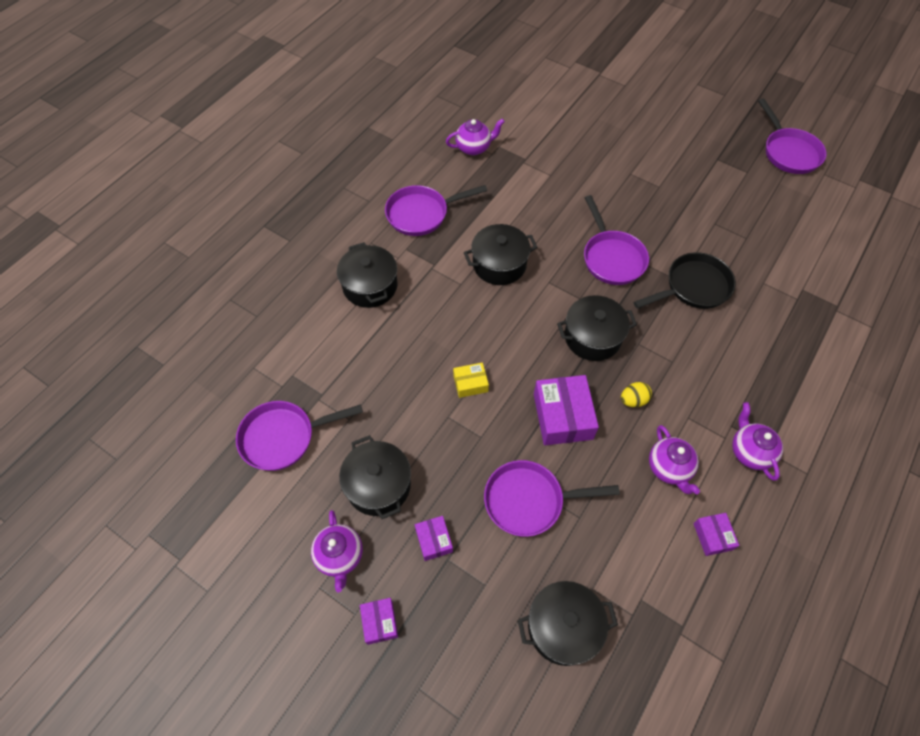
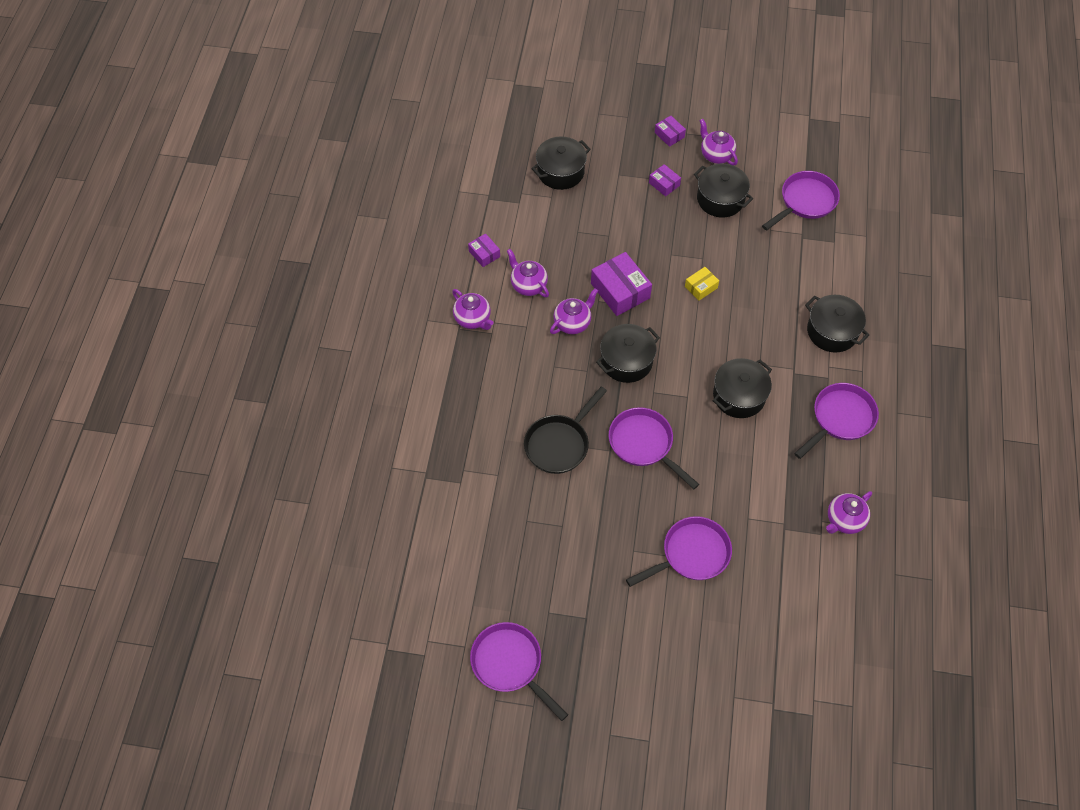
camera: 155 degrees right, 0 degrees up
purple pan [484,460,620,537] -> purple pan moved to [626,516,732,587]
yellow egg [621,382,652,407] -> purple teapot [550,288,598,334]

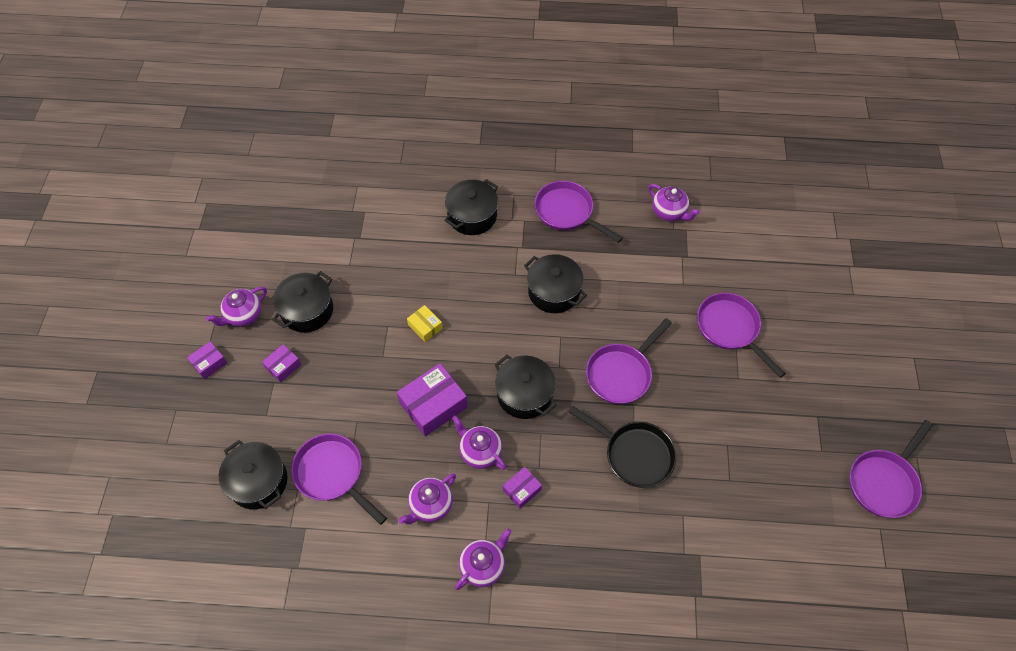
camera: 95 degrees left, 0 degrees up
purple box [468,233,500,267] -> purple box moved to [503,467,542,509]
purple pan [762,171,840,230] -> purple pan moved to [291,434,387,525]

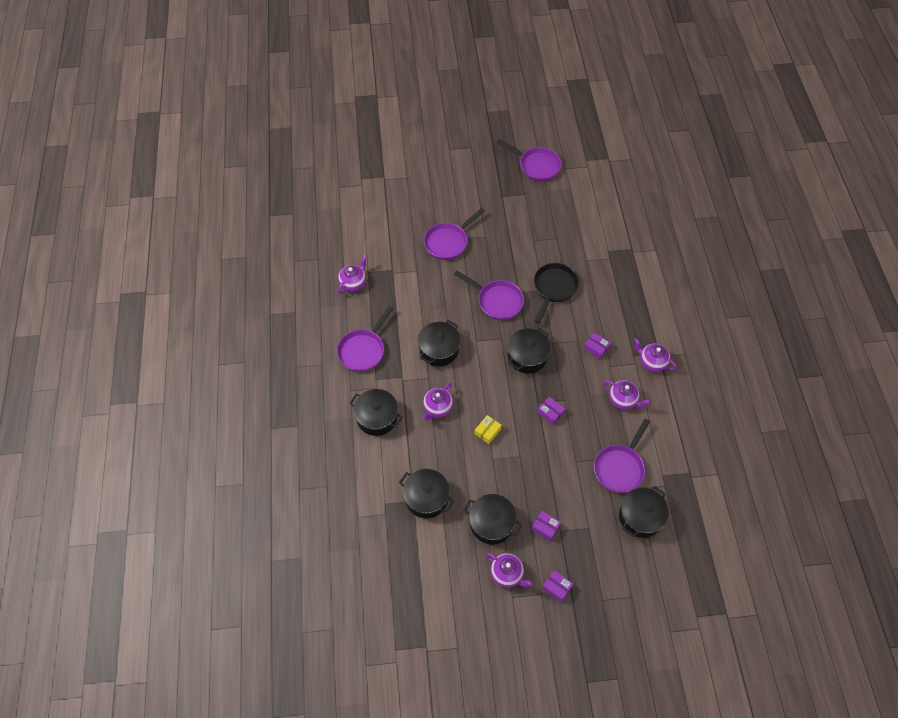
camera: 100 degrees left, 0 degrees up
purple box [397,363,468,436] -> purple box [537,396,565,425], size x0.54
purple teapot [452,416,506,470] -> purple teapot moved to [422,383,453,420]
none -> black pot [399,469,454,518]

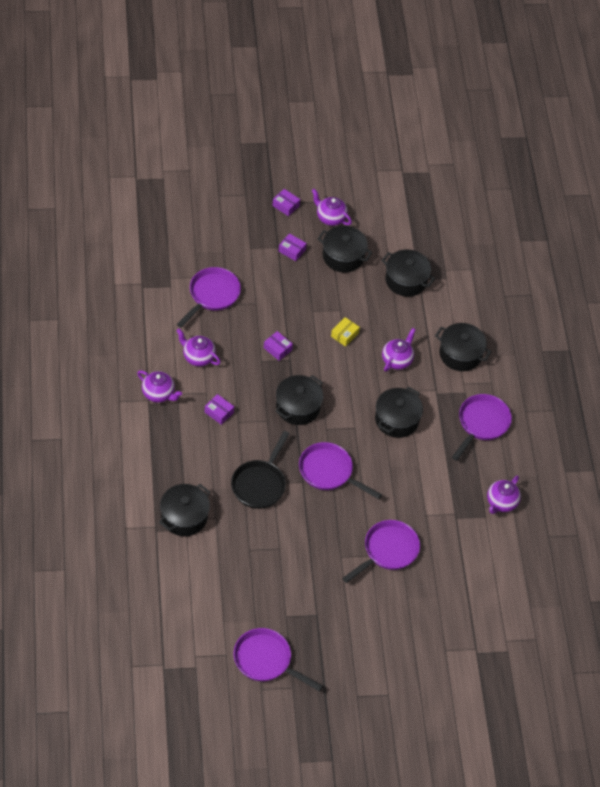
camera: 175 degrees right, 5 degrees down
black pot [619,486,669,538] -> black pot moved to [159,484,210,536]

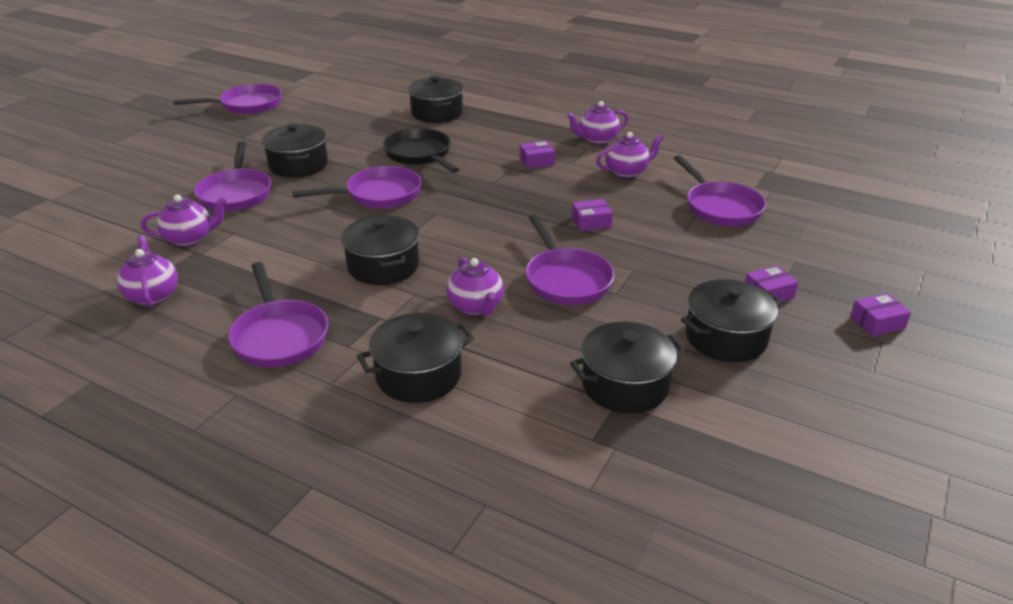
camera: 130 degrees right, 20 degrees down
black pot [275,375,323,425] -> black pot moved to [262,124,328,177]
purple teapot [312,189,352,226] -> purple teapot moved to [141,195,227,247]
yellow box [331,317,360,347] -> purple pan [526,214,614,305]

